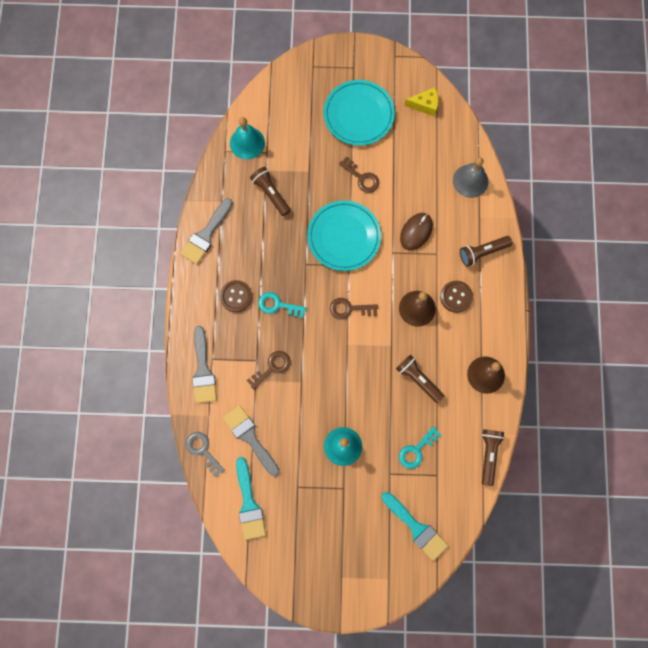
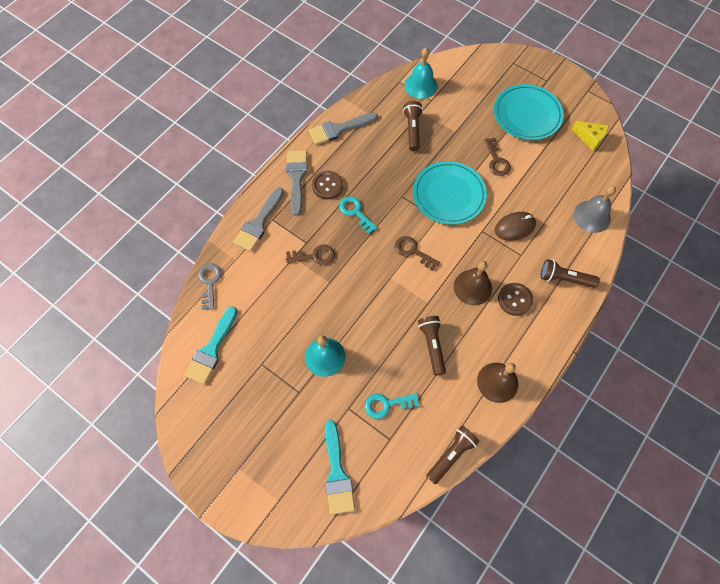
camera: 35 degrees right, 10 degrees down
grey brush [223,405,280,476] -> grey brush moved to [286,151,308,216]

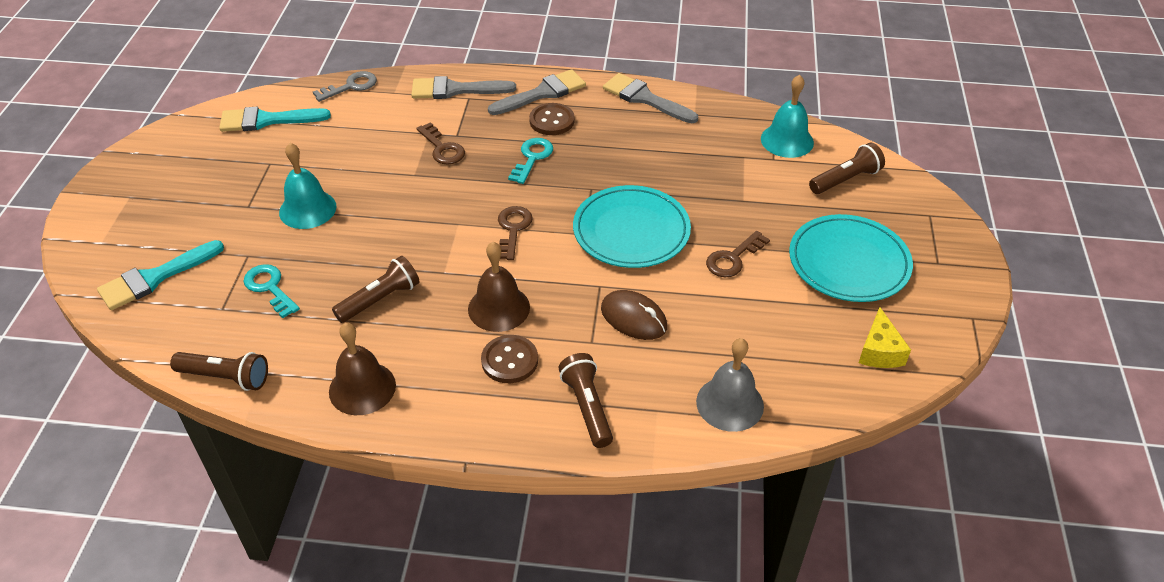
camera: 60 degrees right, 20 degrees down
brown flashlight [403,101,423,151] -> brown flashlight moved to [809,143,885,194]

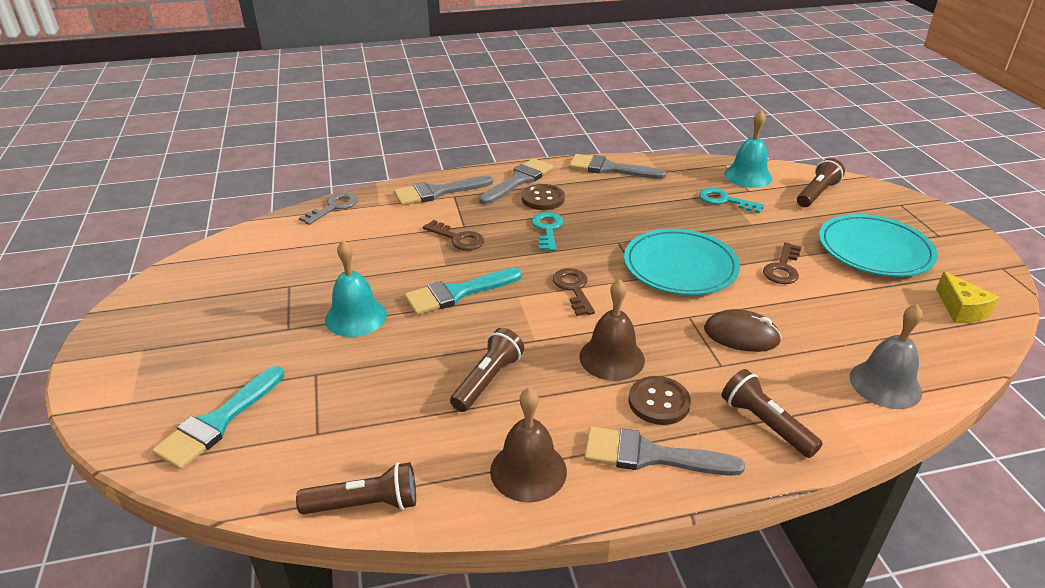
camera: 20 degrees left, 10 degrees down
turquoise brush [219,107,331,132] -> turquoise brush moved to [405,268,522,315]
turquoise key [243,264,300,318] -> turquoise key moved to [699,188,764,213]
none -> grey brush [584,427,745,476]

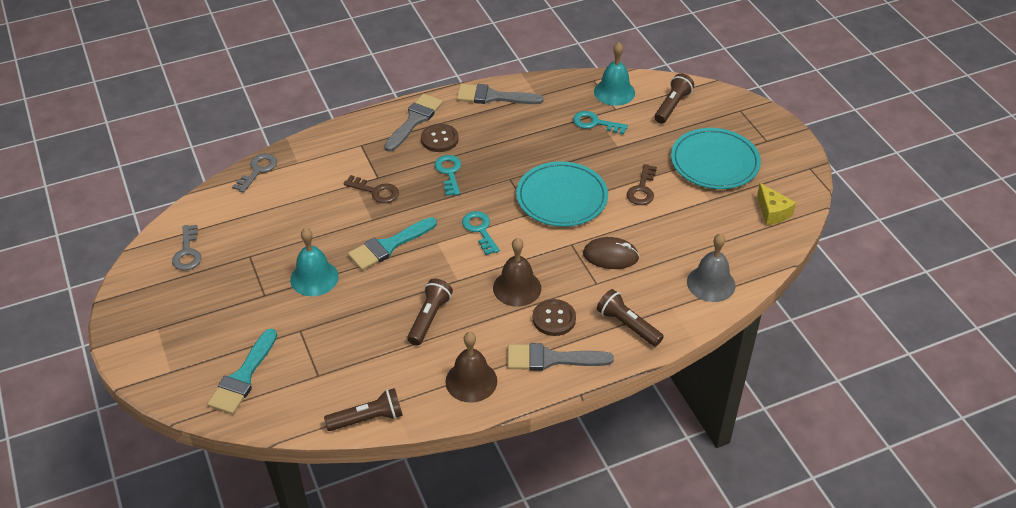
camera: 10 degrees left, 10 degrees up
grey brush [394,176,493,206] -> none
brown key [553,268,595,316] -> turquoise key [462,211,500,255]
none -> grey key [172,225,201,270]

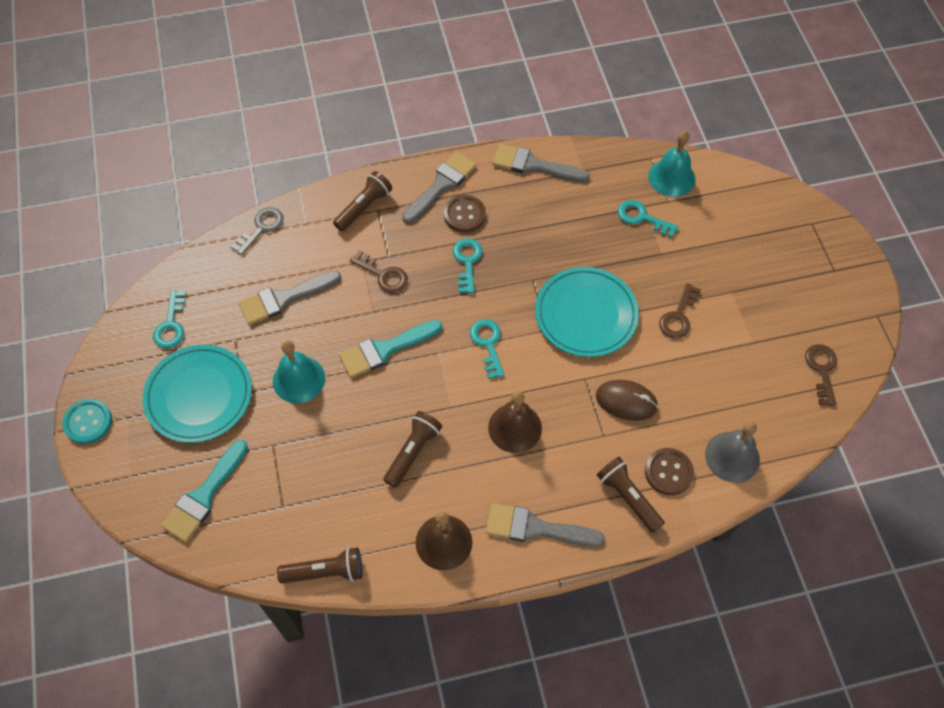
camera: 10 degrees right, 15 degrees up
grey key [172,225,201,270] -> turquoise key [153,290,187,348]
brown button [533,299,576,336] -> brown button moved to [645,448,694,495]
brown flashlight [654,73,694,124] -> brown flashlight moved to [333,171,392,231]
turquoise plate [671,128,761,189] -> turquoise plate moved to [143,345,252,443]
yellow cheese [757,183,796,225] -> brown key [805,344,837,406]
none -> turquoise button [62,399,112,444]
none -> grey brush [238,270,341,325]

